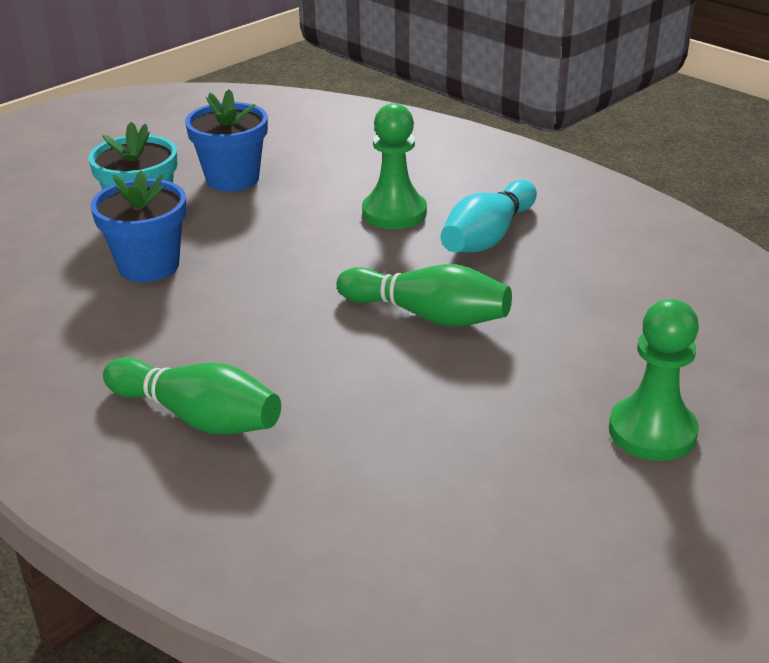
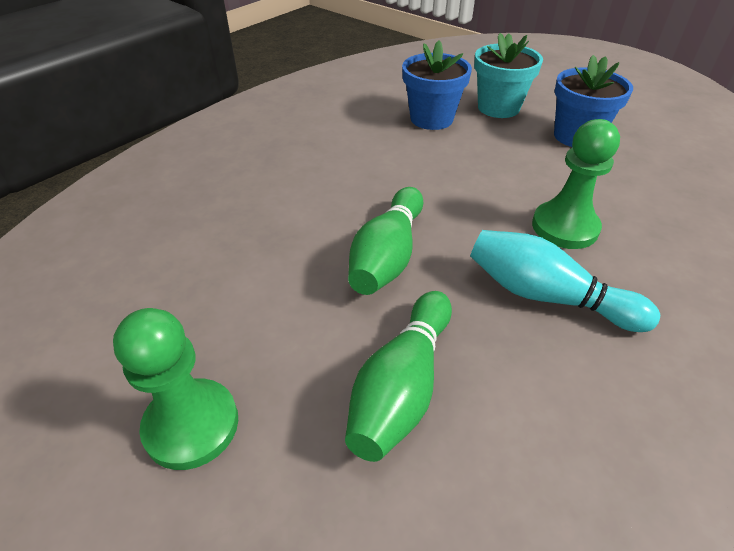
camera: 85 degrees right, 10 degrees up
green bowling pin [103,357,281,435] -> green bowling pin moved to [345,291,452,462]

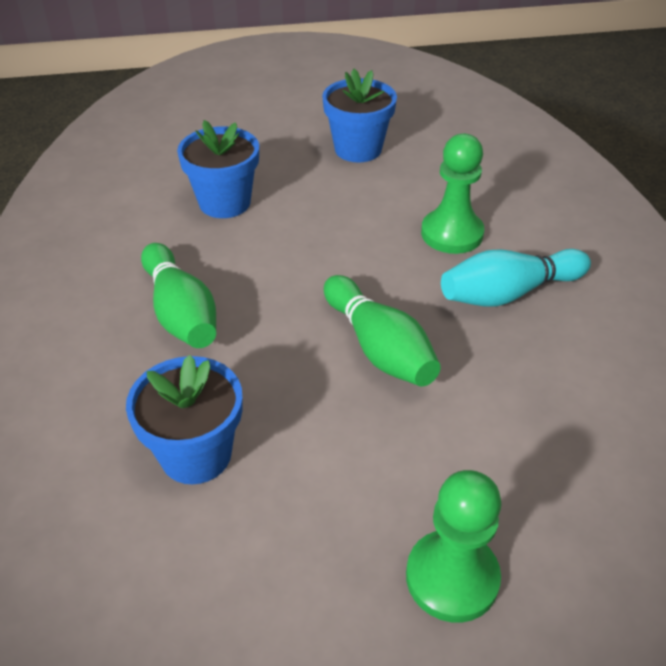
camera: 50 degrees left, 0 degrees up
green bowling pin [345,291,452,462] -> green bowling pin moved to [141,243,216,348]
turquoise flower pot [474,33,543,118] -> none
none -> blue flower pot [126,355,242,484]

